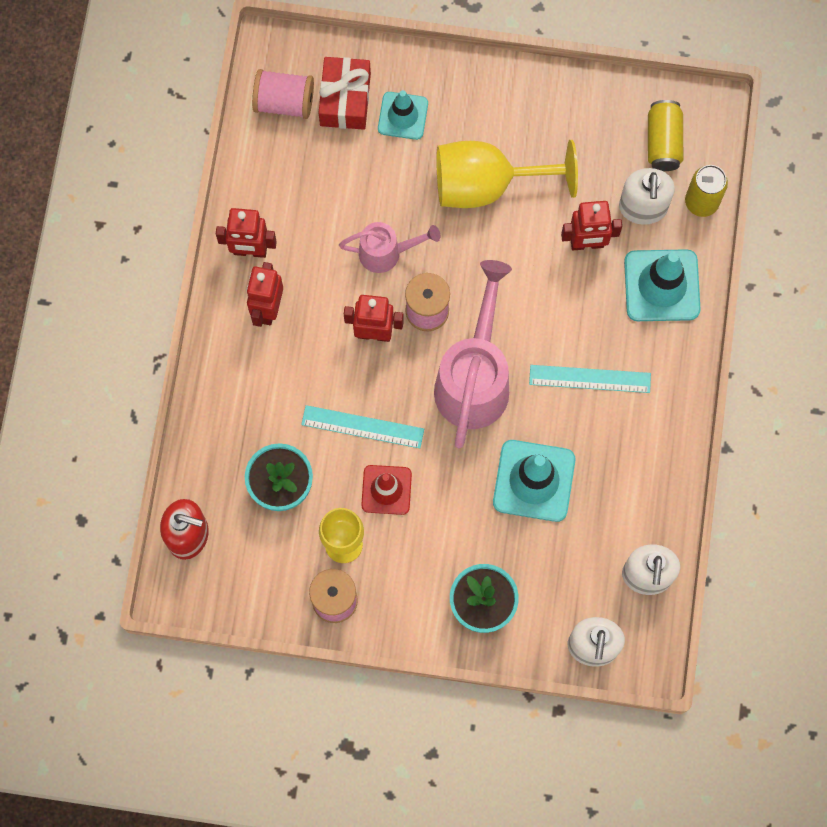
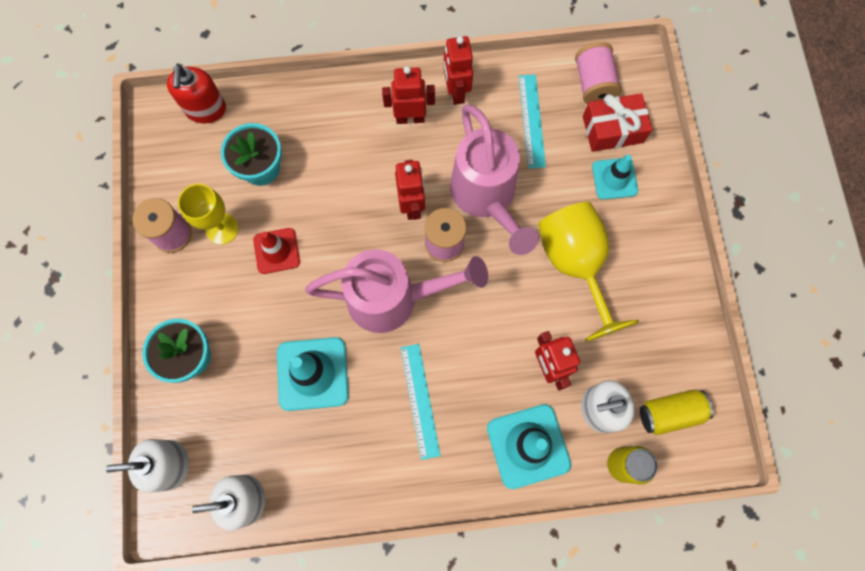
camera: 75 degrees right, 0 degrees up
turquoise ruler [301,405,424,448] -> turquoise ruler moved to [519,74,546,168]
pink watering can [339,222,440,273] -> pink watering can [450,104,539,255], size x1.82

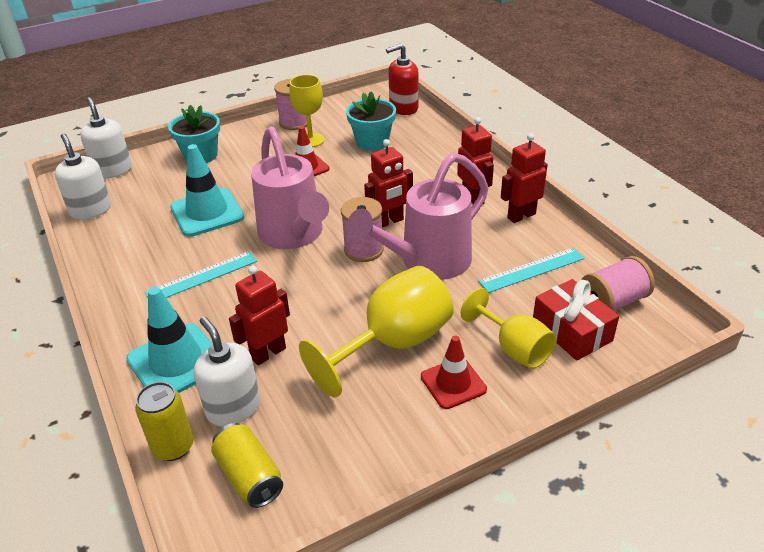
camera: 70 degrees right, 35 degrees down
turquoise traffic cone [592,155,638,200] -> yellow goblet [461,288,556,369]
none -> red traffic cone [421,336,487,409]

